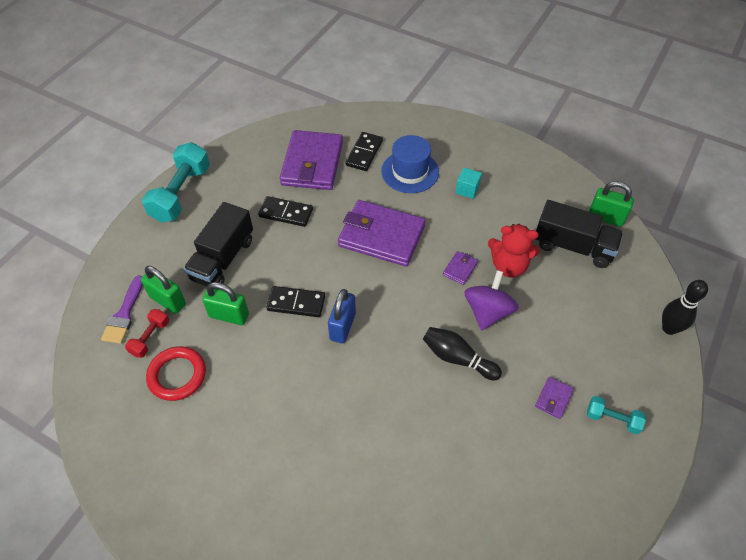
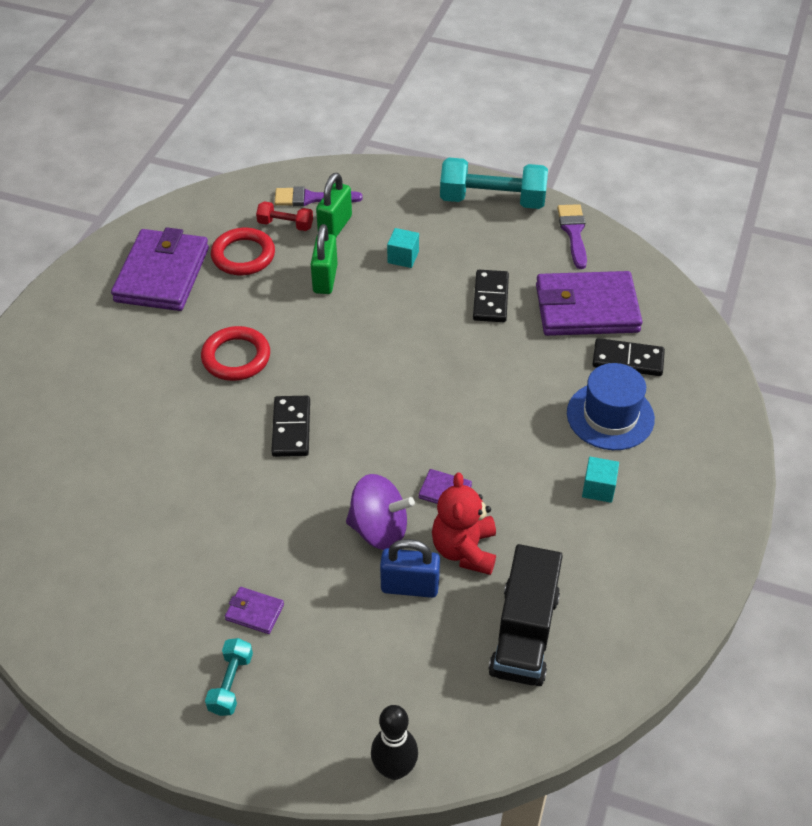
camera: 80 degrees right, 5 degrees down
black truck [183,202,253,286] -> turquoise cube [387,228,419,268]
black domino [267,286,325,317] -> black domino moved to [271,396,310,457]
blue padlock [328,289,356,343] -> blue padlock moved to [380,539,440,598]
purple wallet [338,200,425,266] -> purple wallet moved to [111,227,209,311]
black bowling pin [423,327,502,380] -> none
green padlock [589,181,634,227] -> none
none -> red ring [201,326,270,381]
none -> purple brush [557,204,587,269]

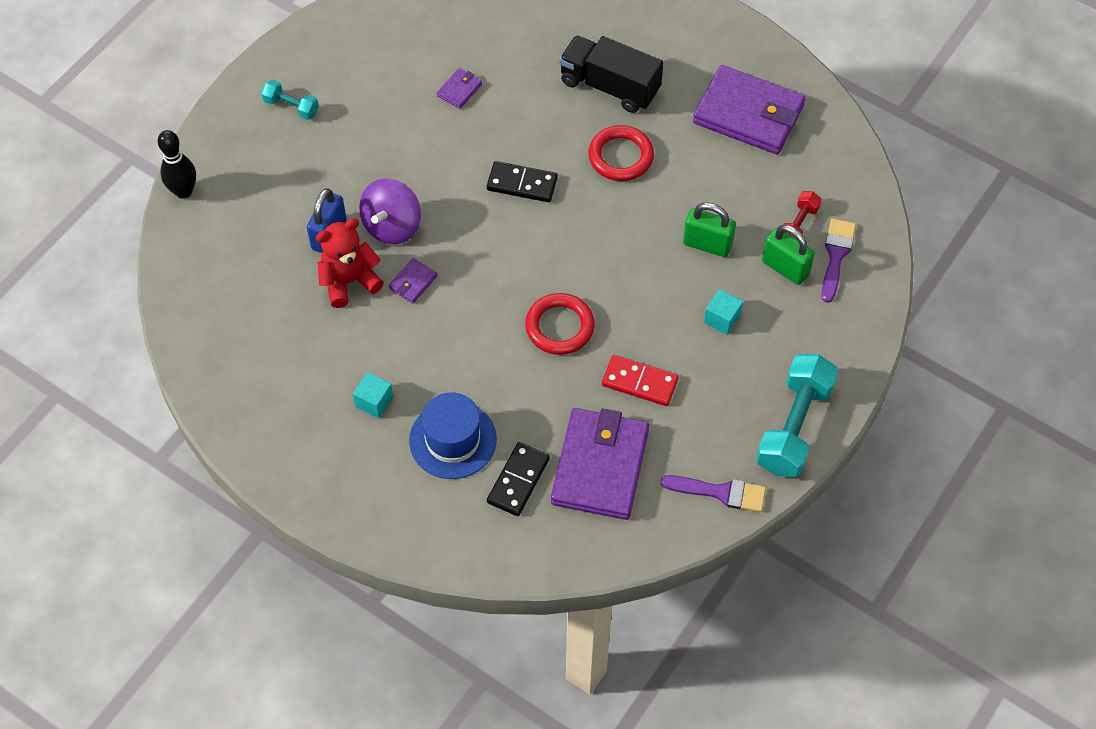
camera: 105 degrees right, 10 degrees up
red ring [211,228,275,275] -> red ring moved to [525,293,595,355]
purple wallet [225,587,284,634] -> purple wallet moved to [437,68,482,109]
red teddy bear [432,472,496,575] -> red teddy bear turned 45 degrees counterclockwise [316,218,384,308]
black domino [473,270,509,322] -> red domino [602,355,679,406]
black truck [488,544,563,686] -> black truck moved to [559,35,663,113]

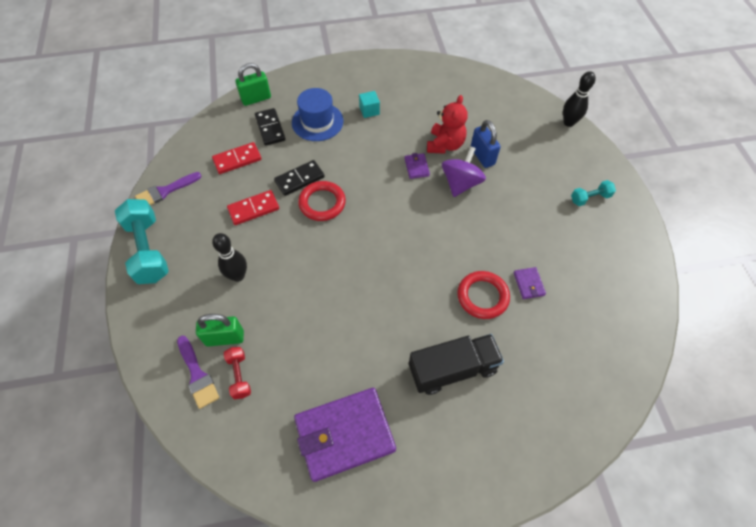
camera: 135 degrees right, 0 degrees up
purple spinning top [359,178,421,244] -> purple spinning top turned 45 degrees clockwise [442,147,486,197]
black domino [487,161,558,202] -> black domino moved to [274,160,325,196]
purple wallet [551,408,649,520] -> red domino [212,142,261,174]
red ring [588,125,654,181] -> red ring moved to [457,271,510,319]
green padlock [683,202,736,257] -> green padlock moved to [235,63,271,106]
turquoise cube [704,289,743,335] -> black bowling pin [212,233,247,282]

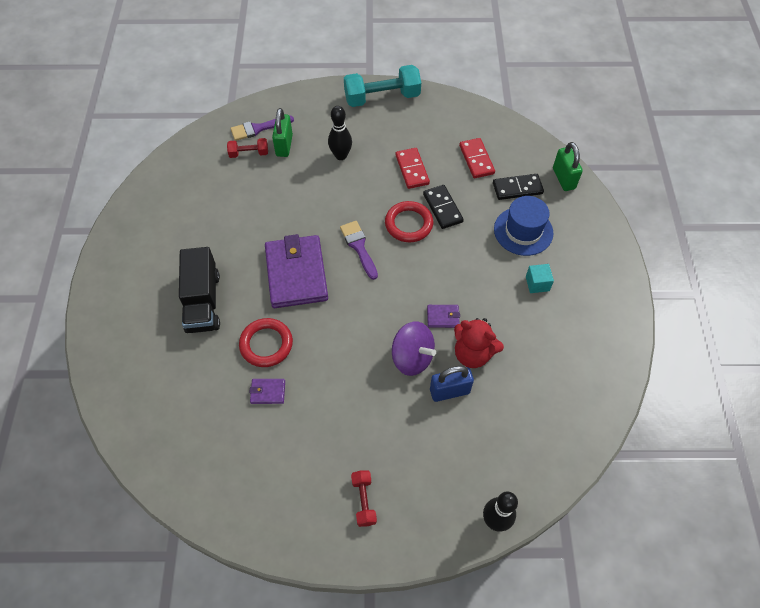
camera: 100 degrees right, 0 degrees up
purple brush [135,172,201,205] -> purple brush moved to [340,221,378,280]
purple wallet [294,388,396,482] -> purple wallet moved to [265,234,328,308]
turquoise dumbbell [571,180,616,206] -> red dumbbell [351,470,377,527]

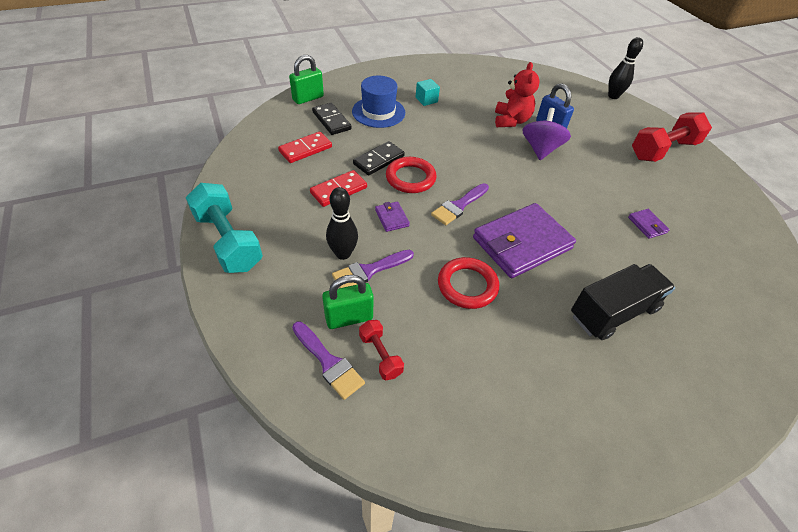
camera: 115 degrees left, 10 degrees down
red ring [239,318,293,367] -> red ring moved to [438,257,499,309]
red dumbbell [351,470,377,527] -> red dumbbell [632,112,712,162], size x1.98
purple wallet [427,305,460,328] -> purple wallet moved to [375,201,410,232]
none -> purple brush [332,250,414,288]

